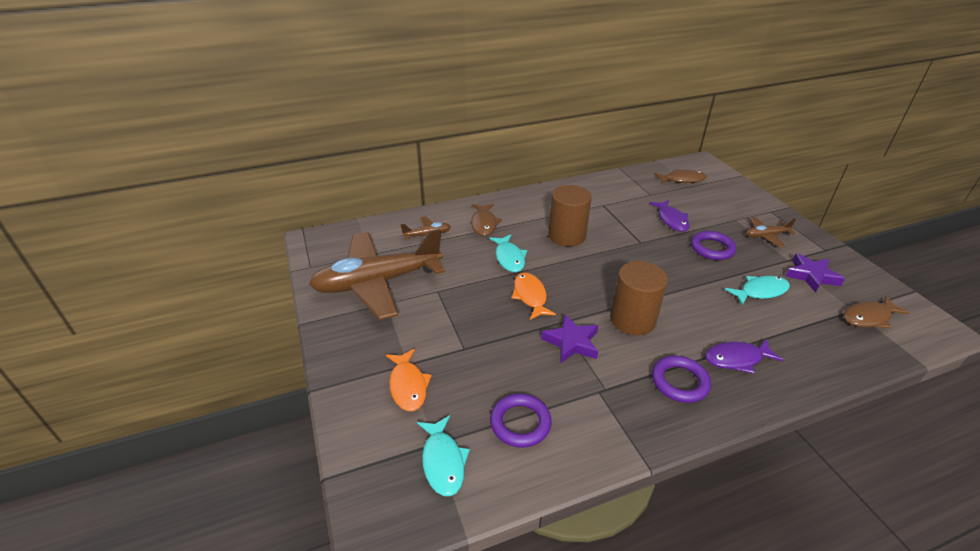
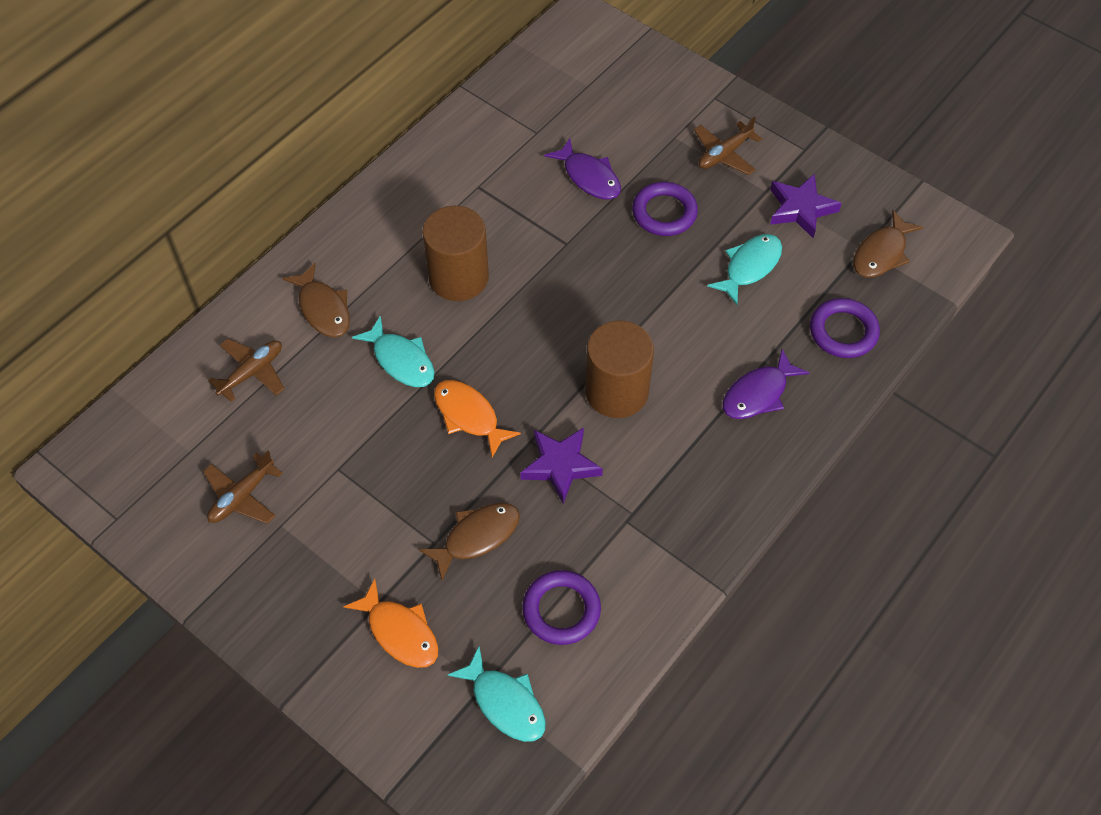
camera: 30 degrees left, 20 degrees up
brown plane [309,229,444,320] -> brown plane [203,450,283,524], size x0.42
purple ring [652,356,711,403] -> purple ring moved to [810,298,880,358]
brown fish [654,169,707,184] -> brown fish moved to [419,503,520,580]

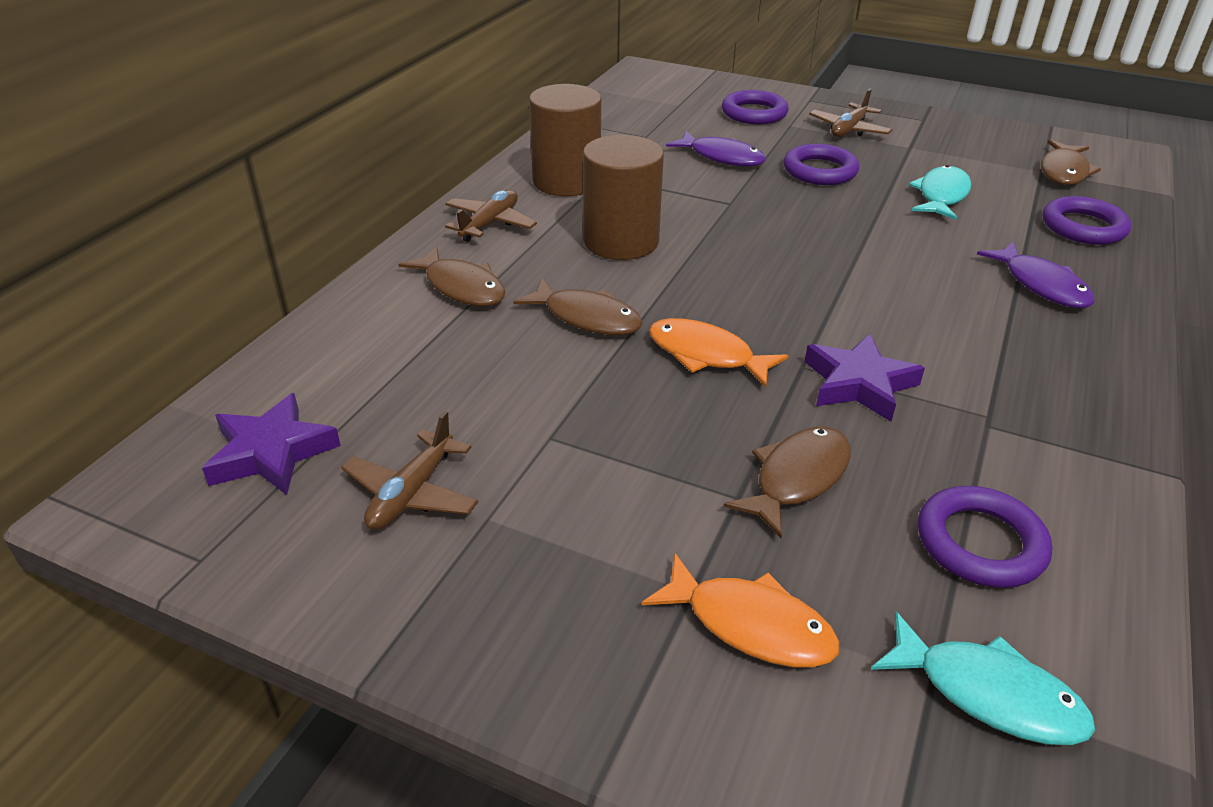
camera: 15 degrees left, 20 degrees down
brown plane [208,339,284,402] -> brown plane moved to [445,190,537,242]
turquoise fish [352,315,435,387] -> brown fish [513,278,643,335]
brown cylinder [585,321,654,418] -> brown cylinder moved to [529,84,601,196]
purple fish [723,349,809,419] -> purple fish turned 60 degrees counterclockwise [977,242,1095,308]
purple star [770,174,842,238] -> purple star moved to [202,393,341,495]
none -> purple ring [722,90,789,124]

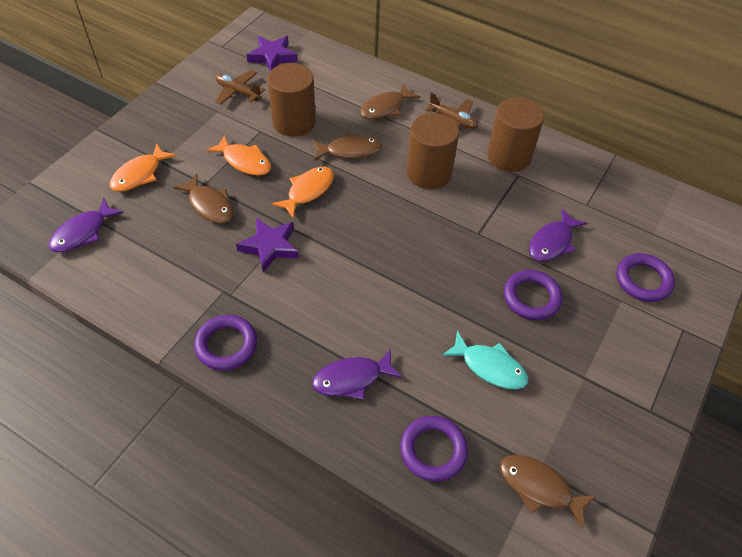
camera: 95 degrees right, 15 degrees up
brown fish [513,278,643,335] -> brown fish turned 135 degrees counterclockwise [312,133,382,161]
brown plane [809,89,892,137] -> none
turquoise fish [871,612,1095,745] -> purple fish [49,198,124,252]
purple ring [918,486,1052,588] -> purple ring moved to [194,315,257,371]
none -> orange fish [206,135,271,176]
none -> brown cylinder [267,63,316,137]

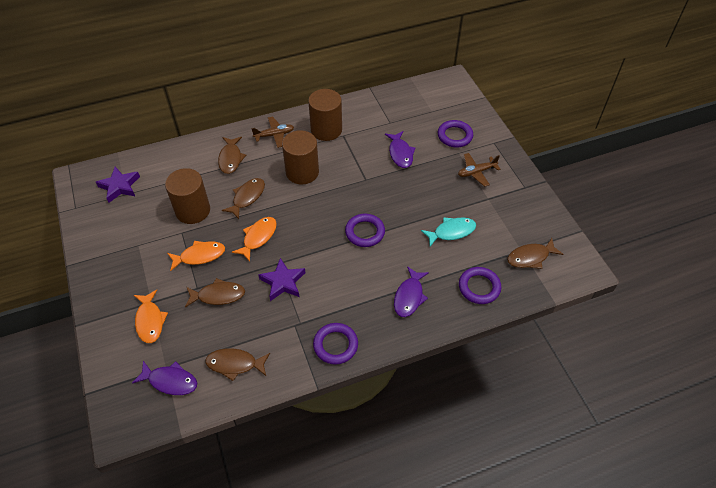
camera: 50 degrees left, 0 degrees up
purple fish [49,198,124,252] -> purple fish turned 60 degrees counterclockwise [132,361,197,395]
brown plane [215,70,265,104] -> brown plane moved to [458,153,500,187]
orange fish [272,167,334,219] -> orange fish turned 45 degrees clockwise [232,217,277,262]
purple ring [504,270,563,320] -> purple ring moved to [345,214,385,247]
none -> brown fish [205,348,270,381]

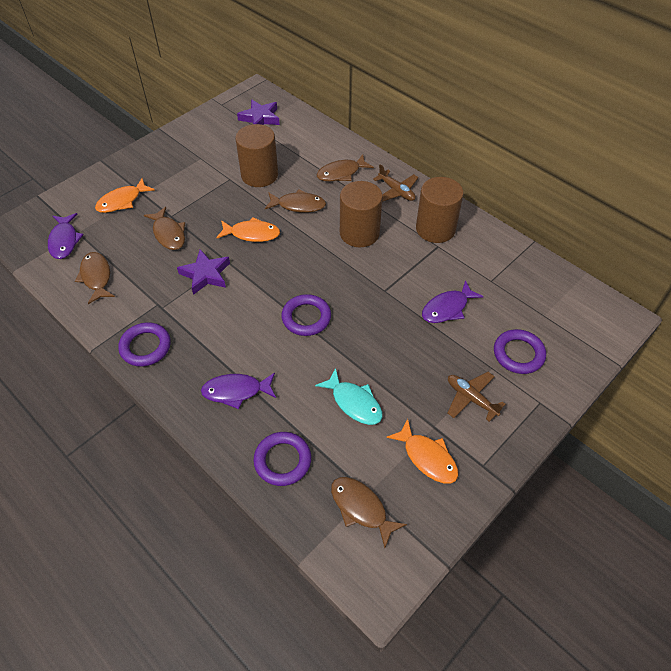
camera: 65 degrees right, 0 degrees up
orange fish [167,241,225,271] -> orange fish moved to [386,419,458,484]

